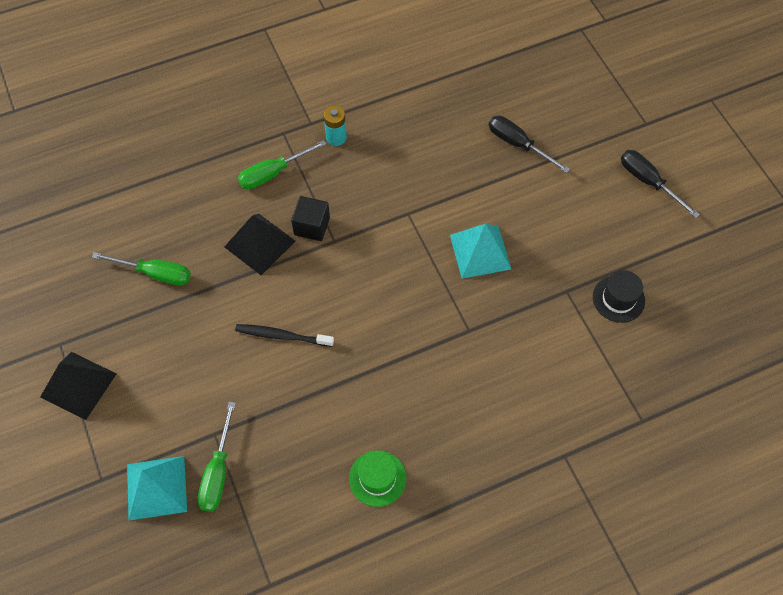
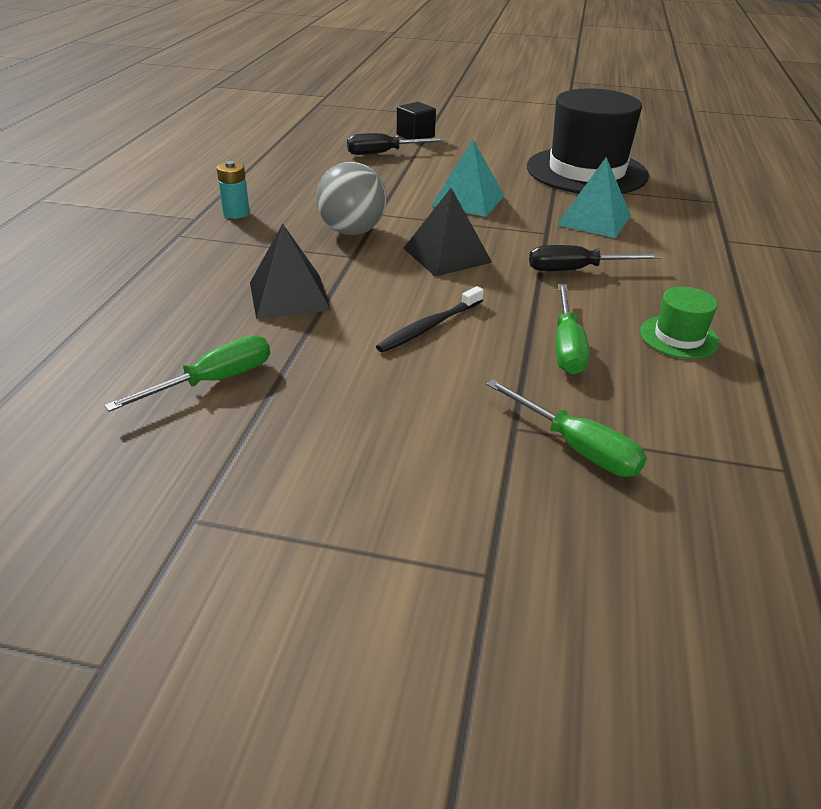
camera: 55 degrees left, 25 degrees down
black pyramid [40,352,116,420] -> black pyramid moved to [403,188,492,276]
turquoise pyramid [127,456,187,521] -> turquoise pyramid moved to [557,157,631,238]
green screwdriver [238,140,326,189] -> green screwdriver moved to [556,284,590,374]
black cube [291,196,330,241] -> black cube moved to [397,102,436,140]
black hat [593,270,645,323] -> black hat [527,88,649,194], size x2.31
black screwdriver [621,150,700,218] -> black screwdriver moved to [529,245,661,271]
none -> grey ball [316,162,387,235]

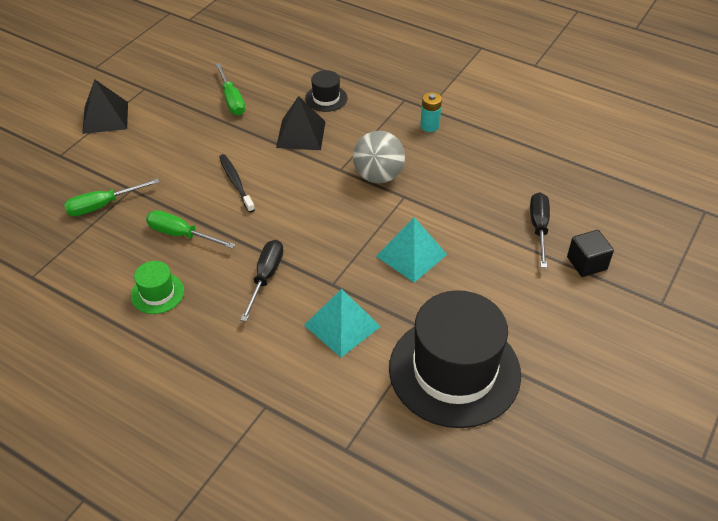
camera: 110 degrees right, 10 degrees up
black pyramid [403,188,492,276] -> black pyramid moved to [82,79,128,134]
none -> black hat [305,70,348,112]

